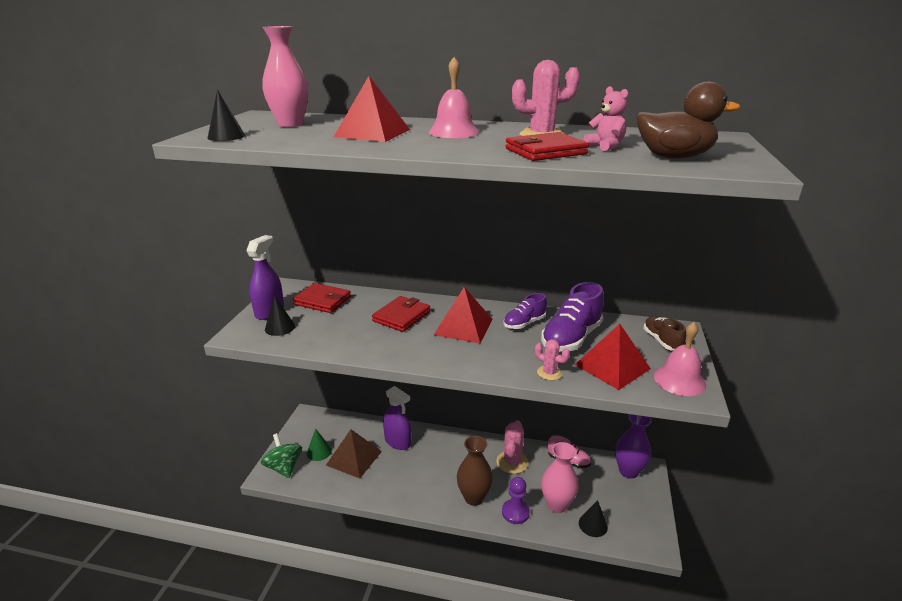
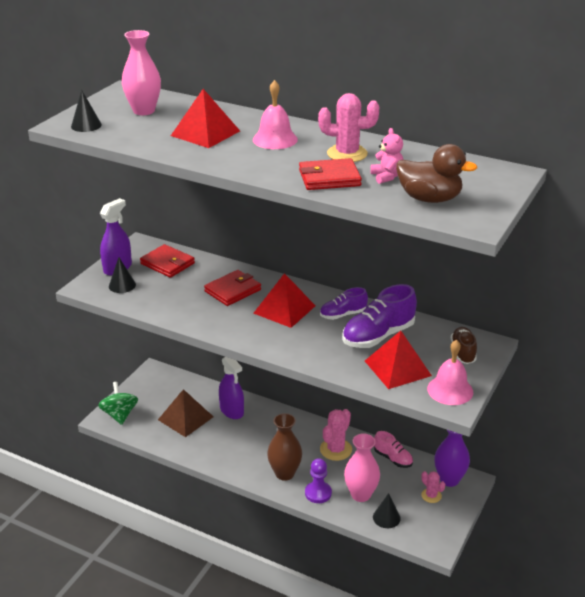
camera: 15 degrees right, 5 degrees up
green cone [307,428,332,461] -> none
pink cactus [535,339,570,380] -> pink cactus moved to [421,471,445,503]

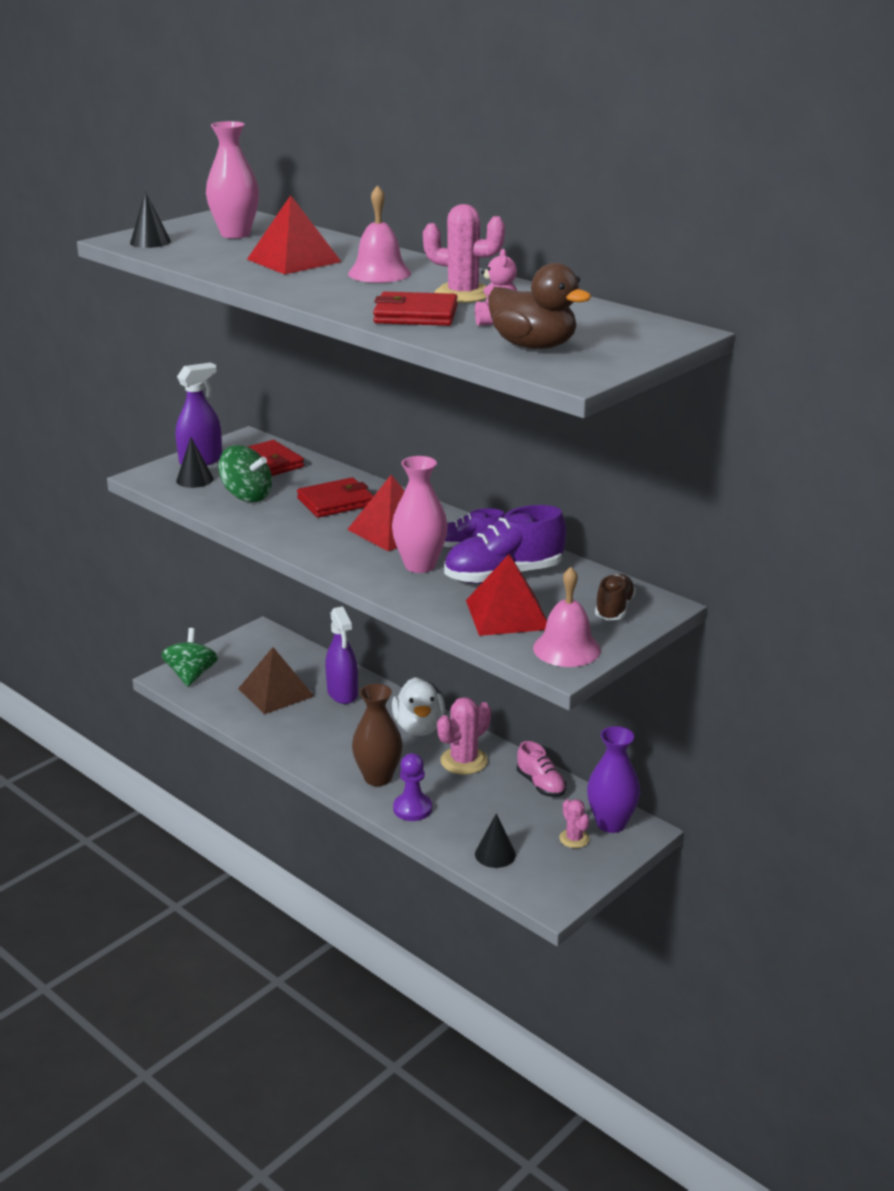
camera: 15 degrees right, 5 degrees down
pink vase [344,433,380,502] -> pink vase moved to [392,456,448,573]
none -> green spinning top [218,445,272,502]
none -> white duck [392,677,445,736]

